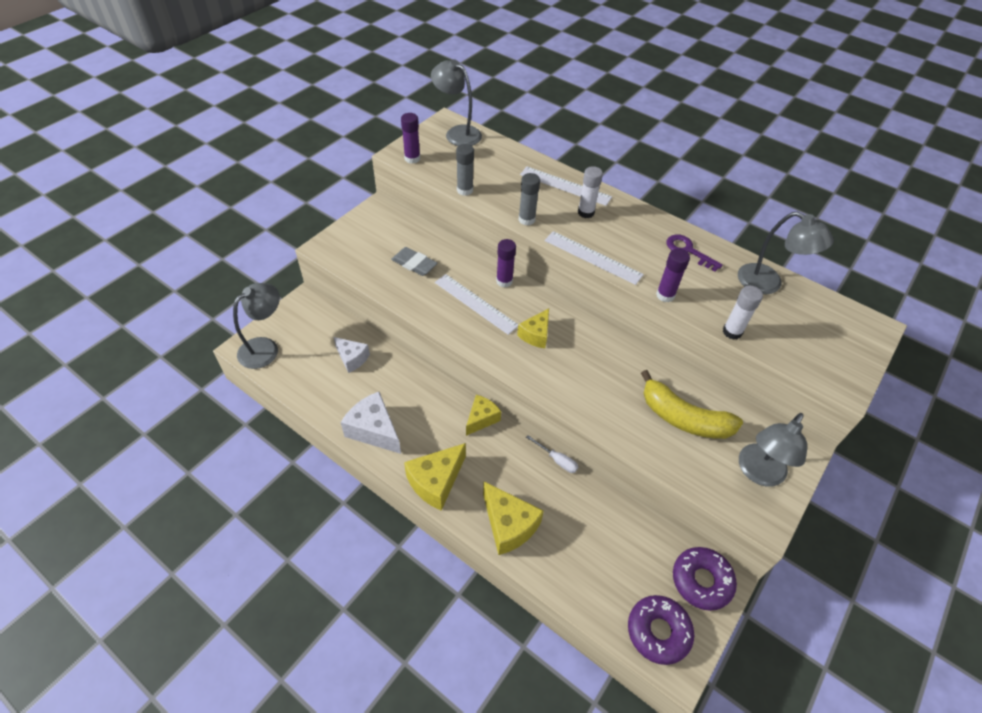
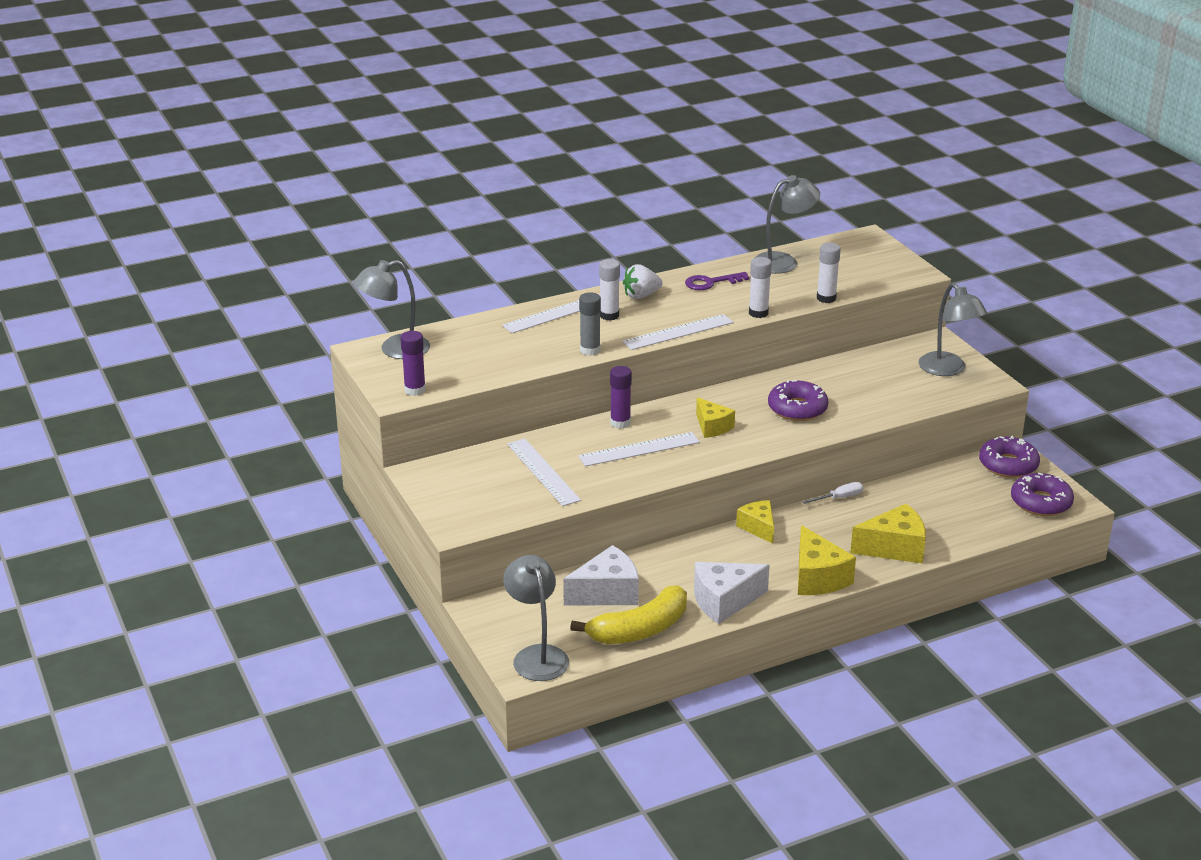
camera: 60 degrees left, 20 degrees down
white cheese [333,337,370,373] -> white cheese [563,545,639,605], size x1.54
grey eraser [391,247,438,276] -> white ruler [507,439,581,506]
grey glue stick [456,144,474,196] -> none
yellow banana [641,370,743,439] -> yellow banana moved to [570,585,687,644]
purple glue stick [656,249,690,302] -> white glue stick [749,257,772,318]
none -> white strawberry [623,264,663,299]
none -> purple donut [768,380,829,421]

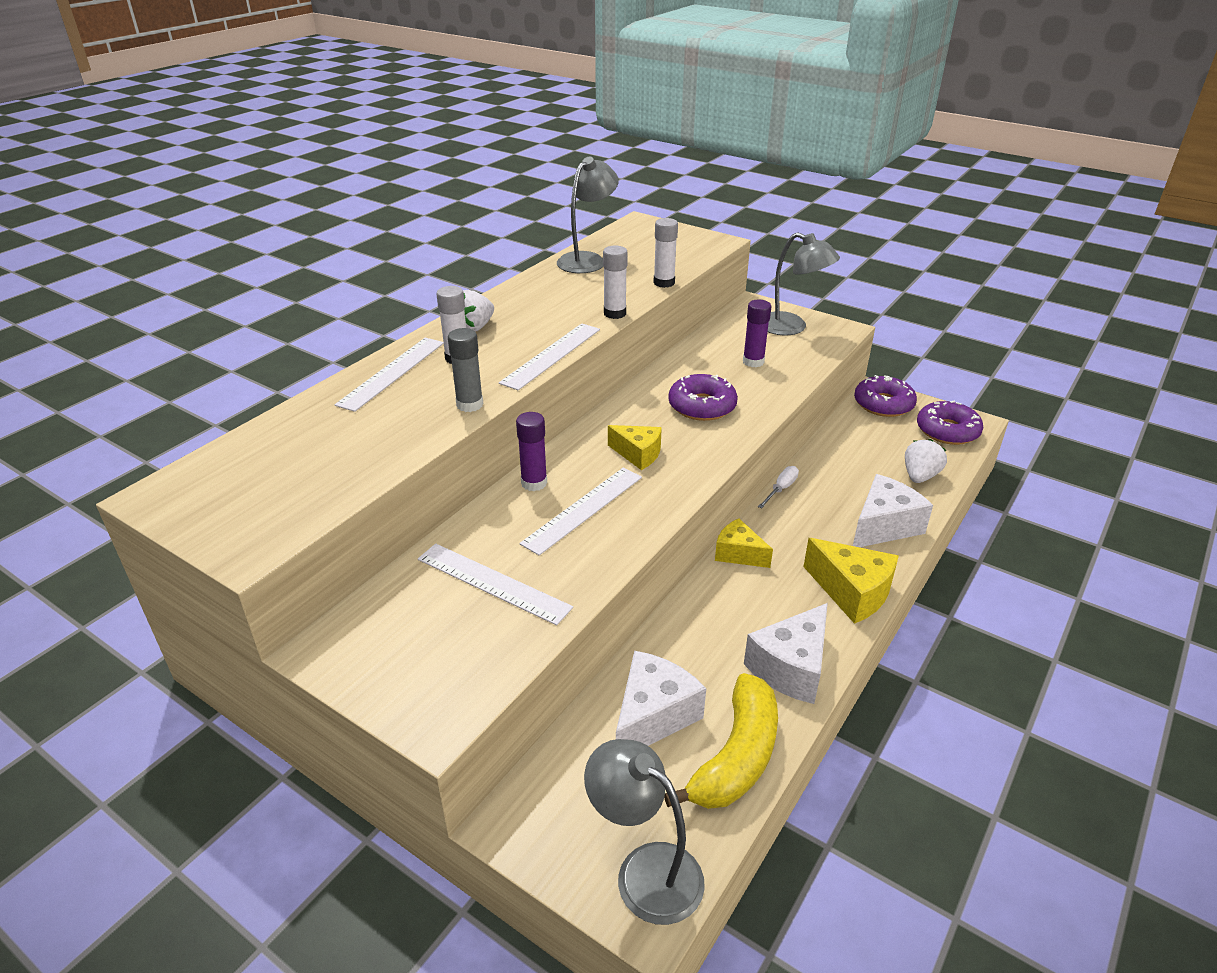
camera: 30 degrees left, 5 degrees up
grey lamp [353,260,430,359] -> none
purple glue stick [400,331,426,396] -> purple glue stick moved to [743,300,772,368]
purple key [685,272,749,290] -> none
yellow cheese [850,504,926,564] -> white cheese [853,474,933,547]
none -> white strawberry [905,439,947,483]

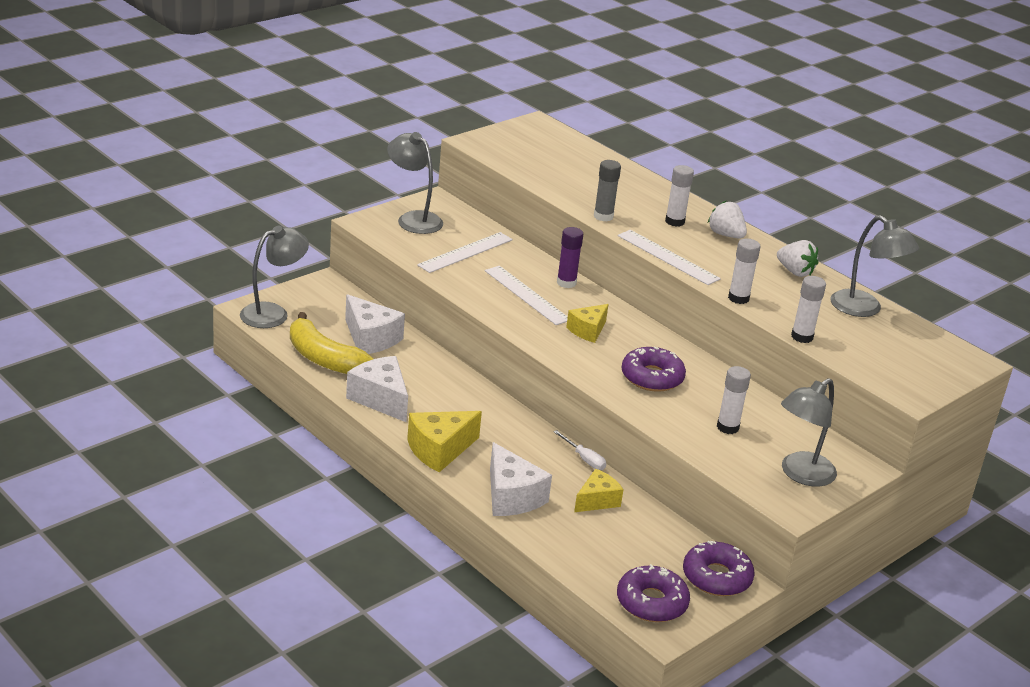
camera: 100 degrees right, 5 degrees down
white ruler [335,338,444,412] -> none
yellow cheese [715,518,773,568] -> yellow cheese moved to [574,469,624,512]
purple glue stick [743,300,772,368] -> white glue stick [717,366,751,434]
white strawberry [905,439,947,483] -> white strawberry moved to [777,240,818,277]
none -> grey lamp [387,132,443,234]

